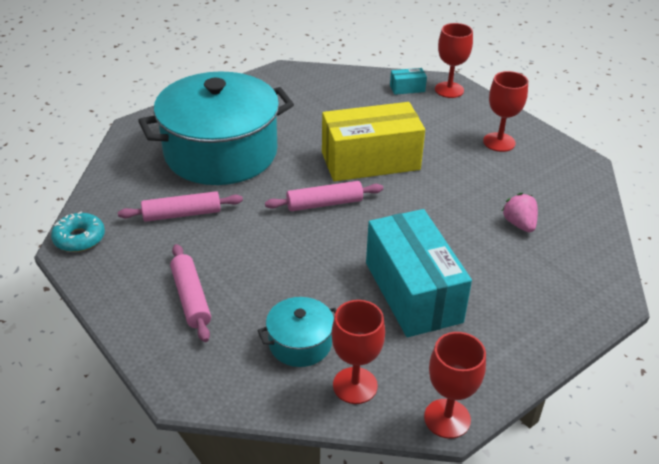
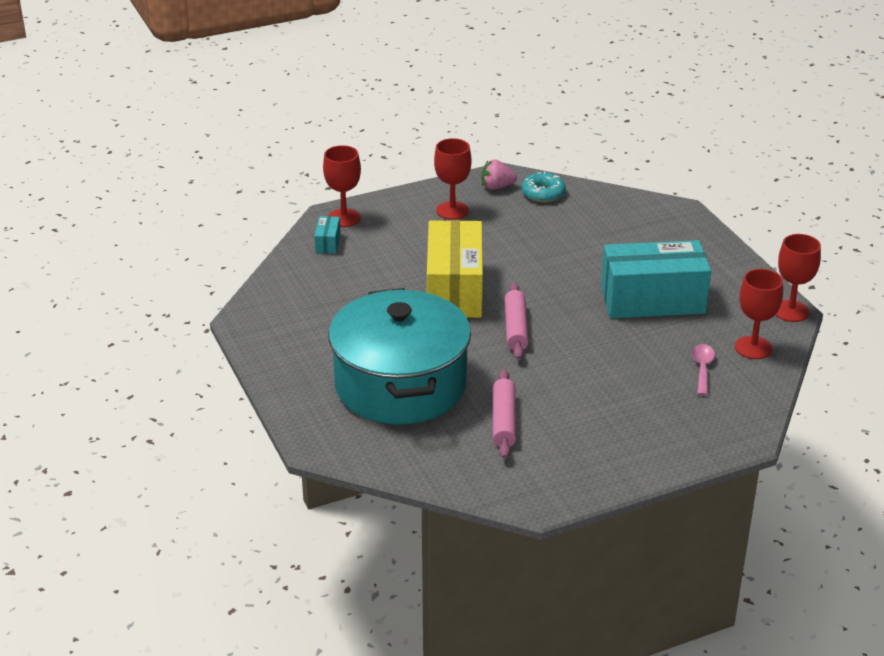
camera: 75 degrees left, 5 degrees down
turquoise donut [51,212,105,252] -> turquoise donut moved to [521,171,566,202]
pink rolling pin [170,244,211,342] -> none
turquoise pot [257,297,337,367] -> pink spoon [692,344,715,396]
pink strawberry [502,193,538,232] -> pink strawberry moved to [482,159,517,190]

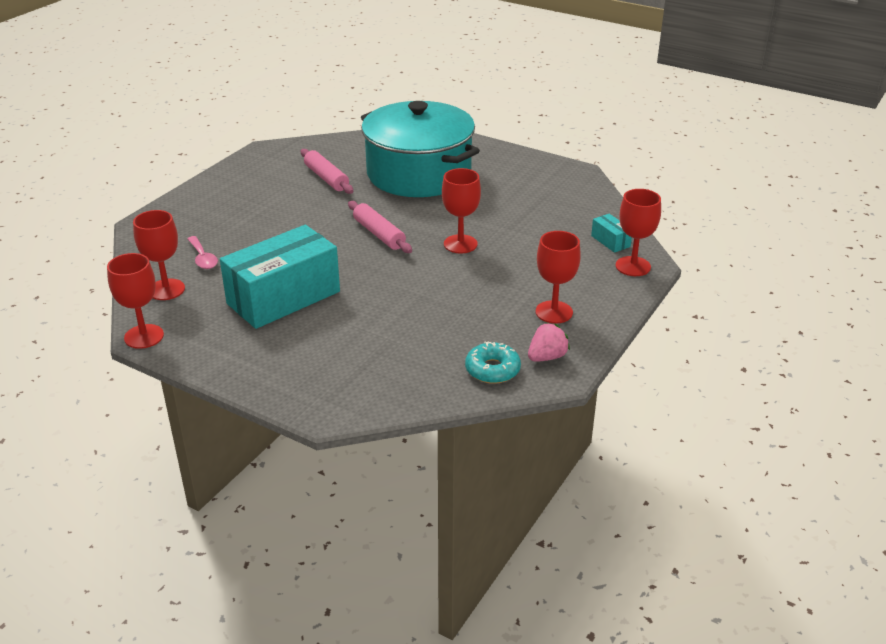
camera: 145 degrees right, 0 degrees up
yellow box [427,220,483,318] -> red goblet [442,168,481,253]

